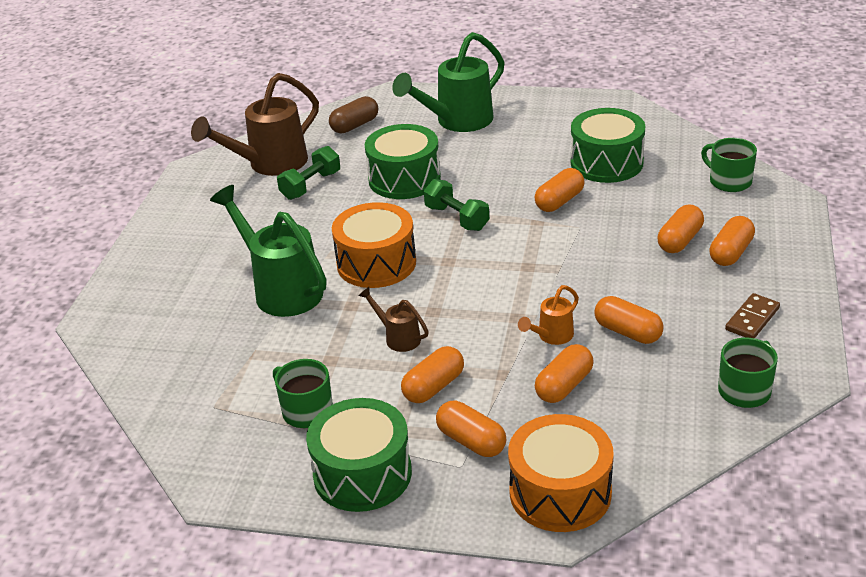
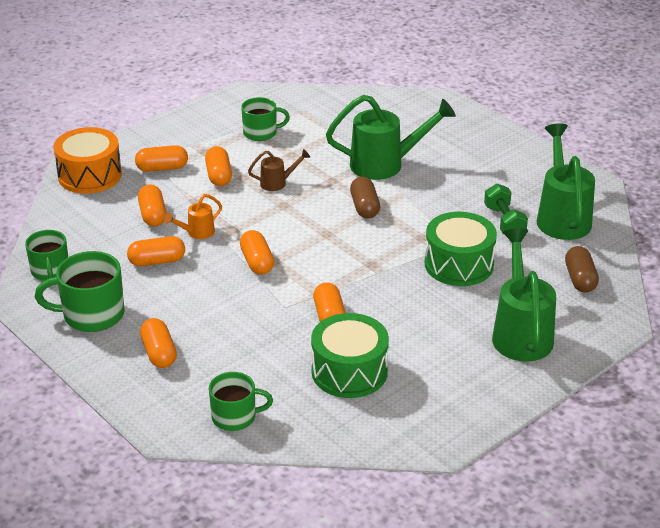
camera: 125 degrees right, 0 degrees up
brown watering can [191,73,319,176] -> green watering can [537,123,595,240]
green drum [306,398,412,512] -> none
orange drum [332,202,416,288] -> brown capsule [350,177,380,218]
green dumbbell [424,179,489,231] -> none
orange watering can [518,285,579,345] -> orange watering can turned 120 degrees counterclockwise [164,194,222,239]
orange capsule [658,205,704,253] -> orange capsule moved to [240,230,274,275]
brown domino [725,293,780,338] -> green mug [35,251,125,332]

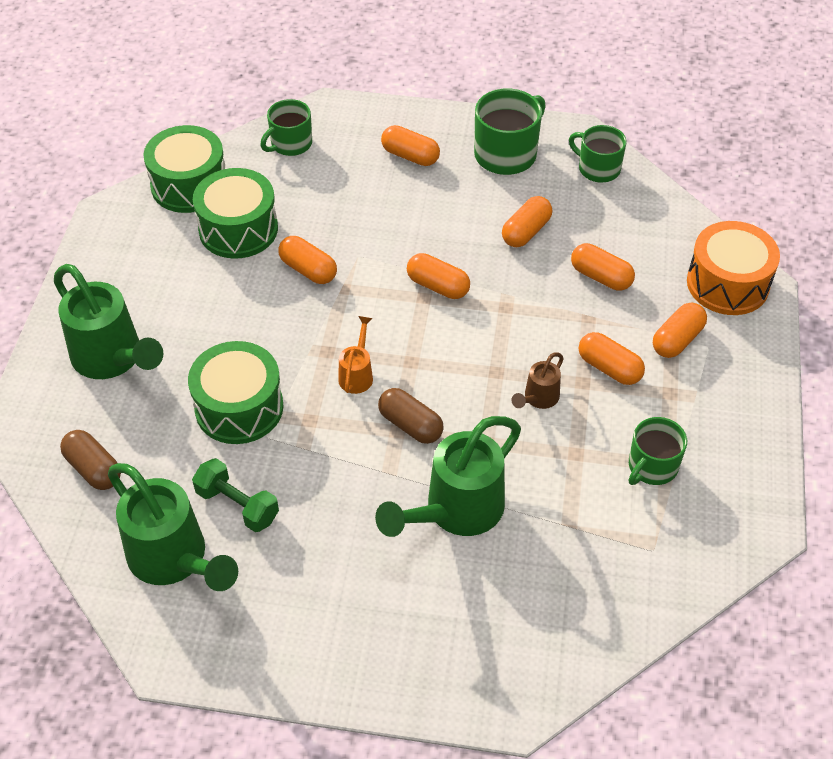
camera: 140 degrees right, 15 degrees up
orange watering can [164,194,222,239] -> orange watering can moved to [338,316,373,394]
none -> green drum [143,125,225,213]

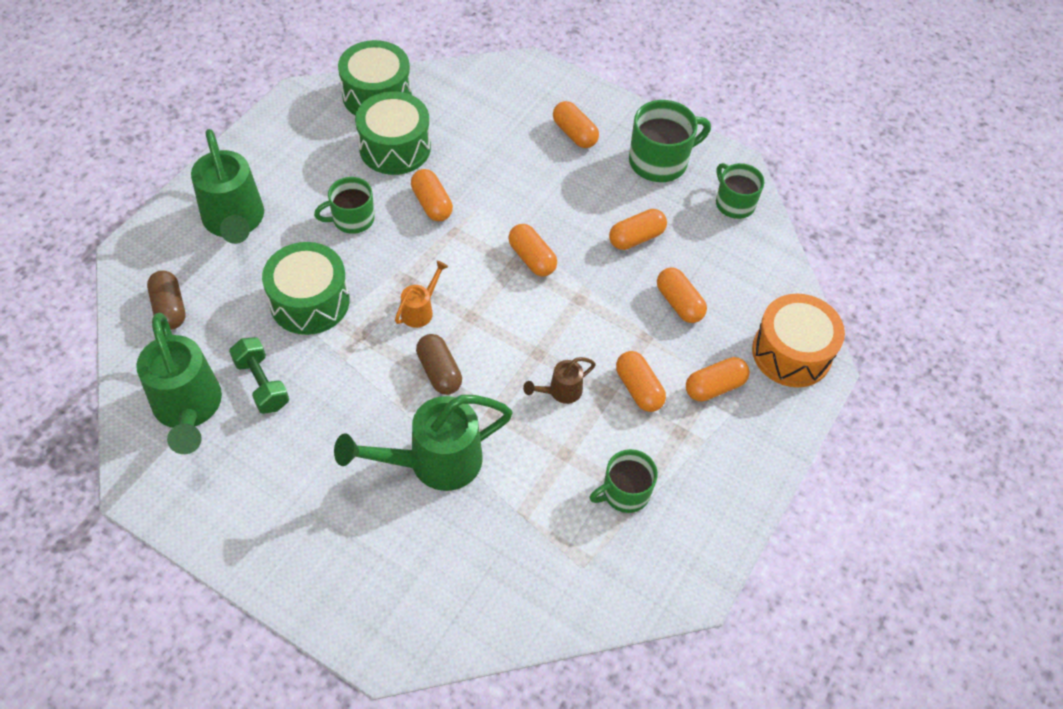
camera: 20 degrees right, 5 degrees up
green mug [260,99,312,156] -> green mug moved to [314,177,375,234]

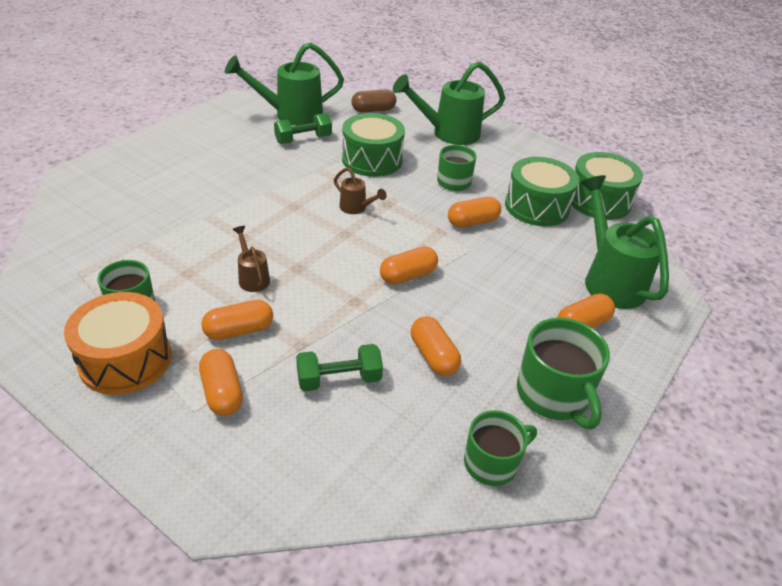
camera: 95 degrees right, 15 degrees down
green watering can [334,395,513,491] -> green watering can moved to [580,175,669,309]
orange watering can [395,261,448,328] -> brown watering can [334,167,387,214]
brown capsule [416,334,462,395] -> none
orange capsule [657,268,707,323] -> green dumbbell [296,344,383,391]
orange drum [752,294,845,387] -> orange drum moved to [64,292,171,395]

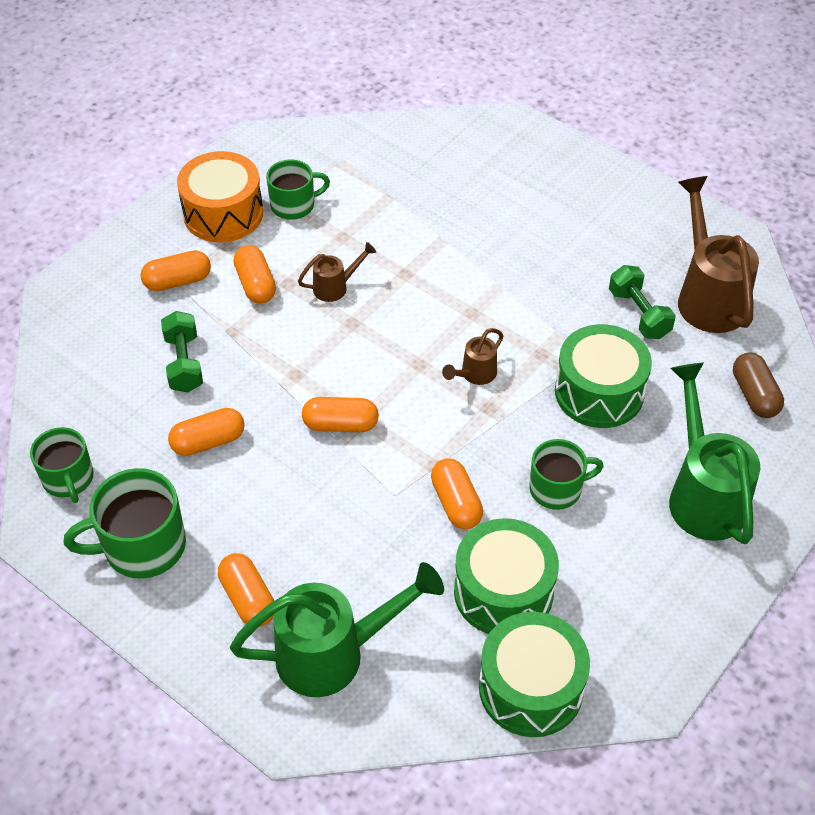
camera: 95 degrees right, 10 degrees up
green watering can [225,42,344,126] -> brown watering can [678,176,759,333]
orange capsule [380,246,438,285] -> orange capsule turned 60 degrees counterclockwise [302,397,379,432]

